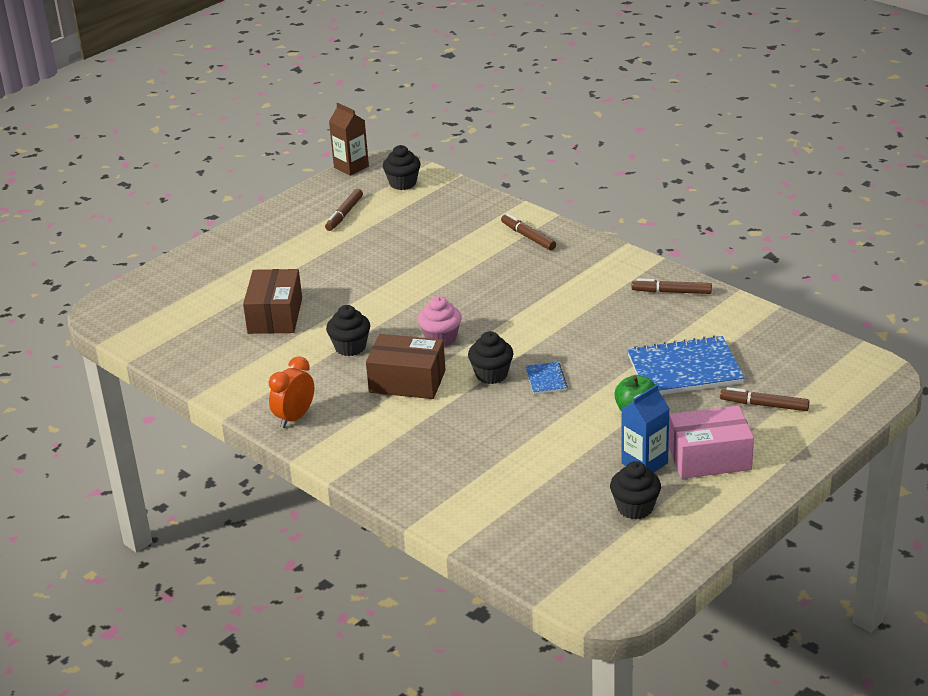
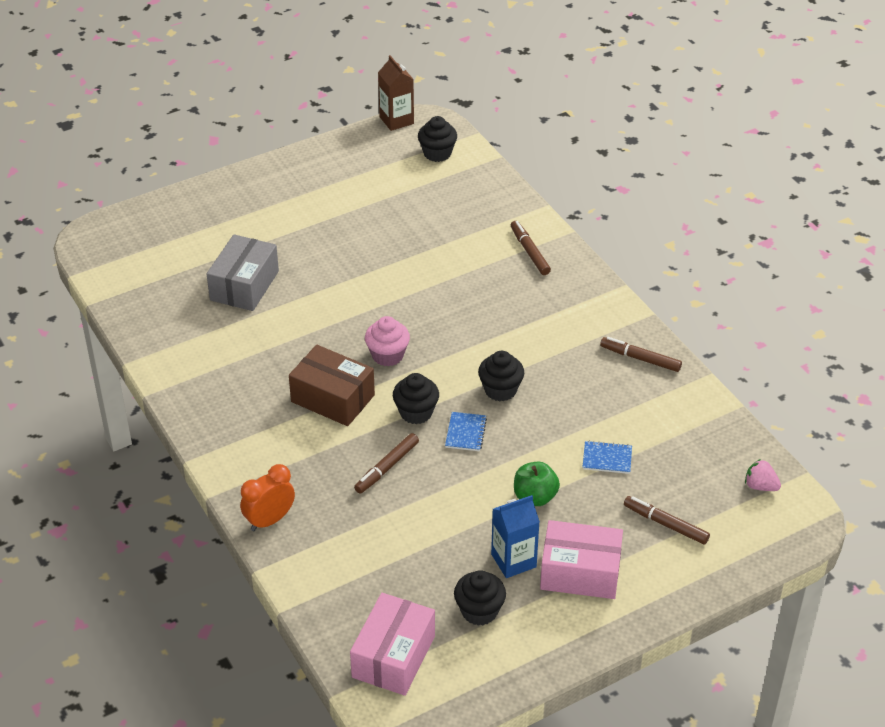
camera: 15 degrees right, 10 degrees up
brown box [243,269,302,334] -> grey box [207,234,279,311]
orange clock [269,356,314,428] -> orange clock moved to [240,464,295,531]
brown marker [325,189,363,231] -> brown marker moved to [354,433,419,494]
black cupcake [326,305,370,356] -> black cupcake moved to [478,351,524,402]
blue notebook [627,335,745,395] -> blue notebook [583,441,632,474], size x0.45
none -> pink box [350,593,435,696]
none -> pink strawberry [745,459,781,491]

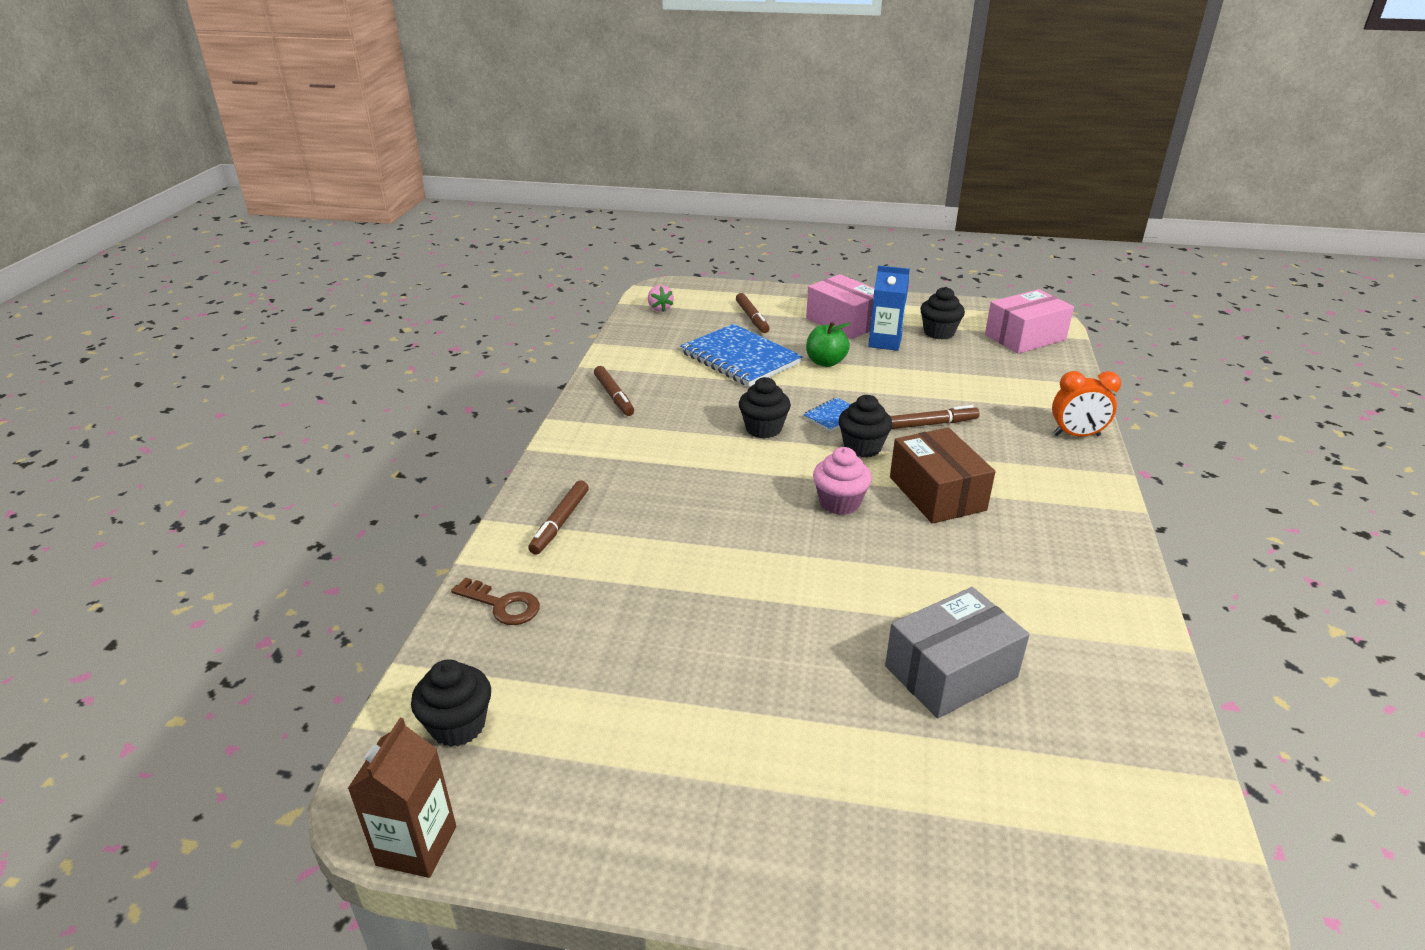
camera: 140 degrees left, 10 degrees down
blue notebook [583,441,632,474] -> blue notebook [680,324,803,387], size x2.20
none -> brown key [451,578,540,625]

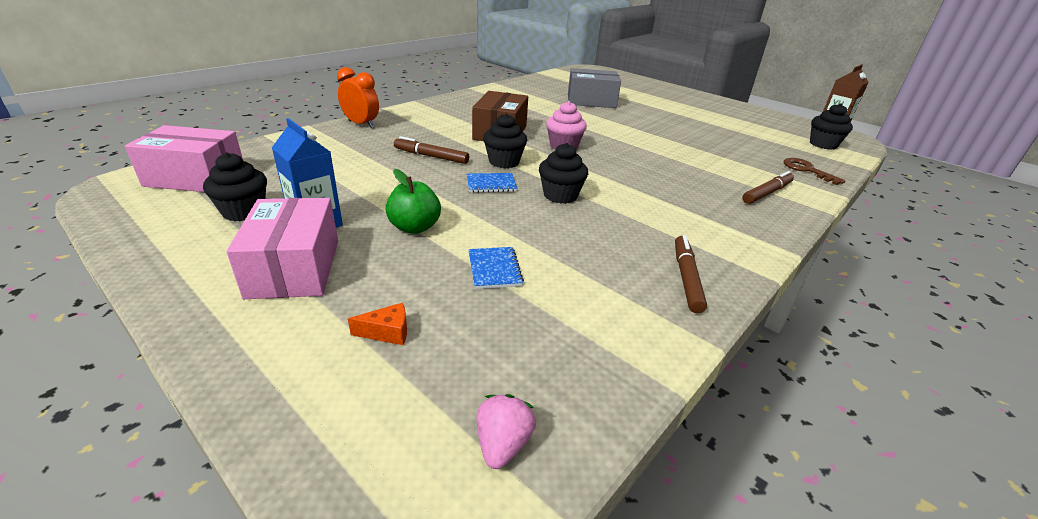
camera: 150 degrees left, 0 degrees up
blue notebook [680,324,803,387] -> blue notebook [468,247,524,289], size x0.45
brown marker [736,293,770,333] -> orange cheese [348,303,407,345]

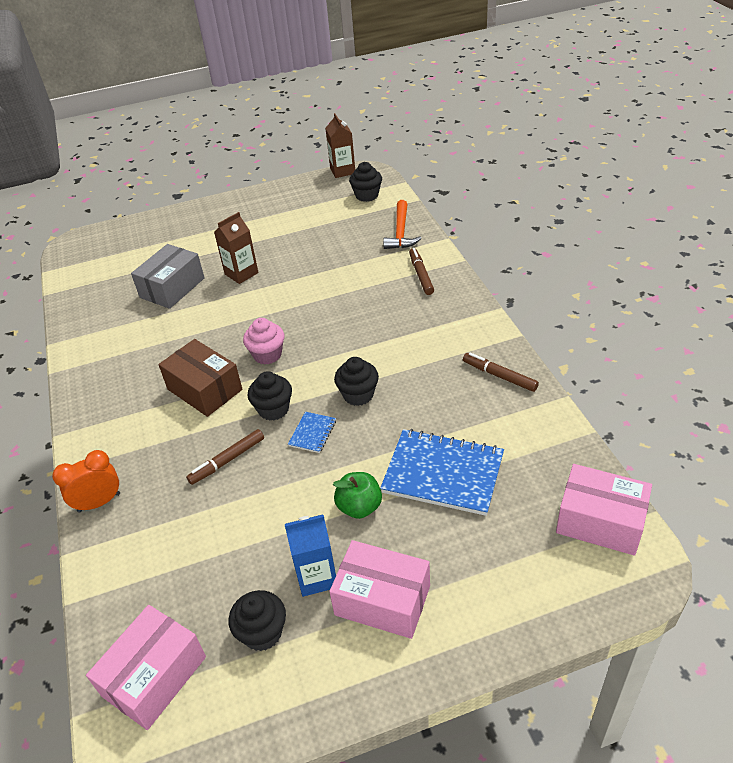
camera: 55 degrees left, 10 degrees up
orange cheese [348,303,407,345] -> none
blue notebook [468,247,524,289] -> blue notebook [380,429,504,516], size x2.20
pink strawberry [477,394,536,469] -> pink box [556,464,652,556]
brown key [784,158,846,185] -> orange hammer [383,200,421,249]
none -> brown carton [214,212,259,284]

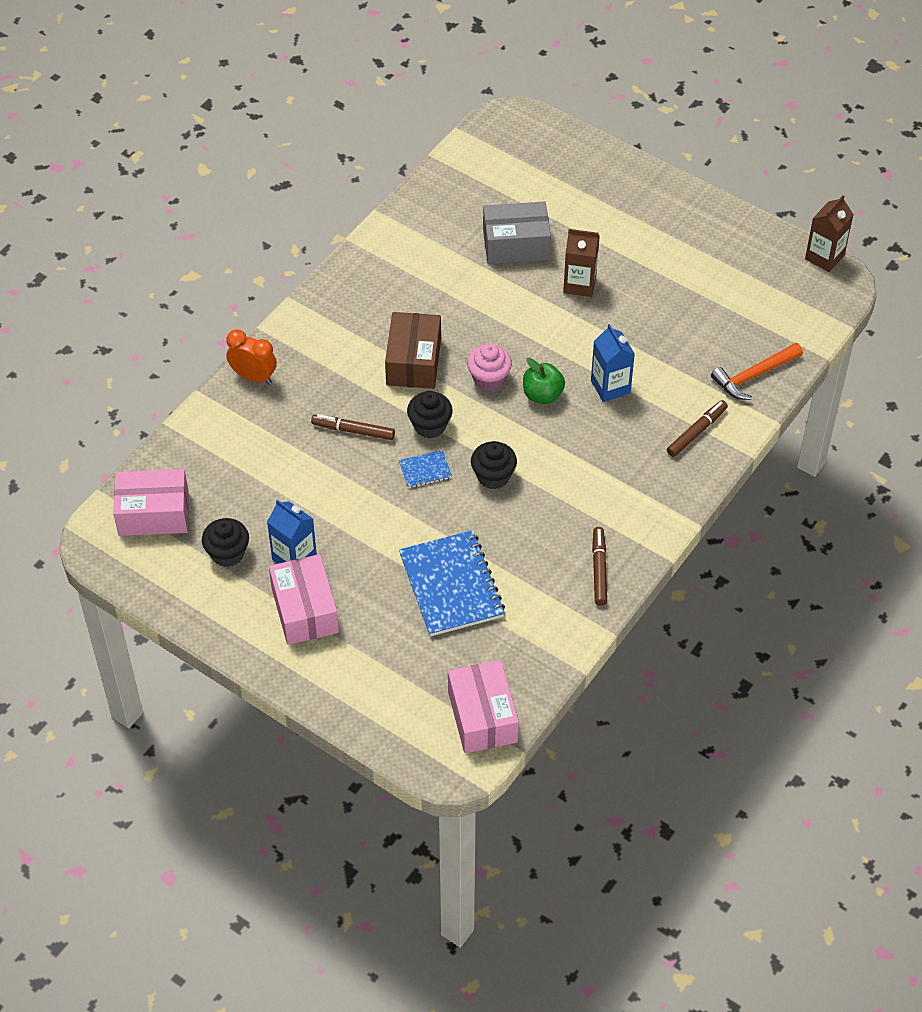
camera: 50 degrees right, 10 degrees up
green apple [333,472,382,519] -> green apple moved to [523,358,565,404]
black cupcake [349,162,382,202] -> none
none -> blue carton [591,324,635,402]

